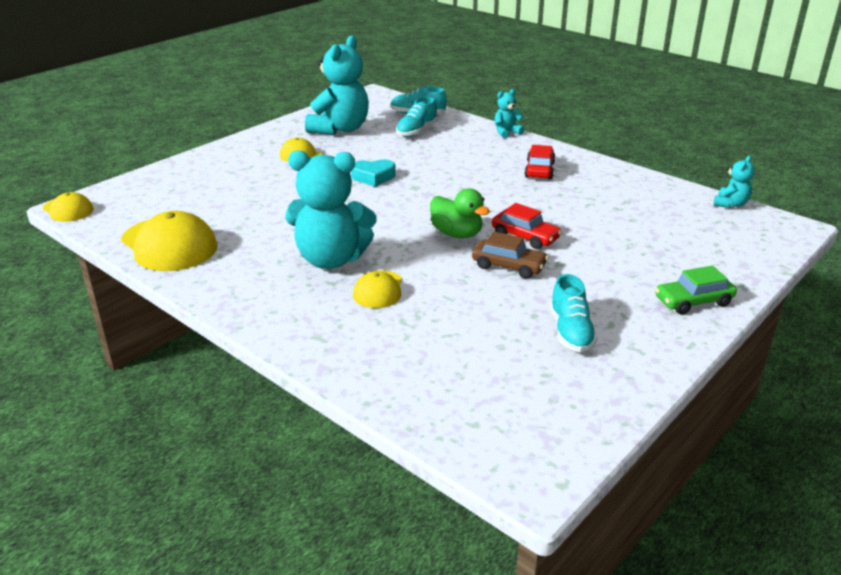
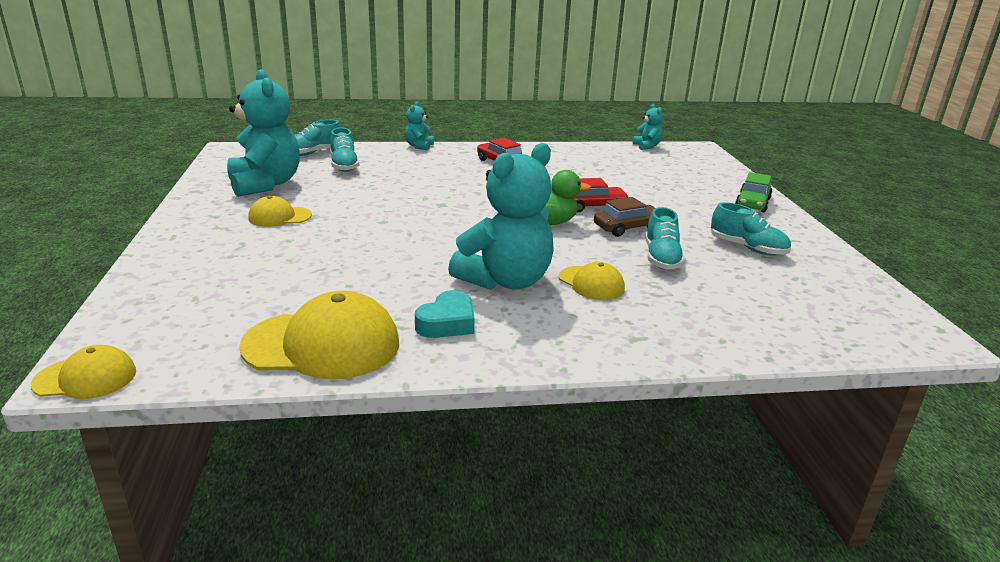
camera: 50 degrees left, 5 degrees down
turquoise heart [351,159,396,187] -> turquoise heart moved to [415,290,475,338]
none -> turquoise shoe [645,207,685,270]

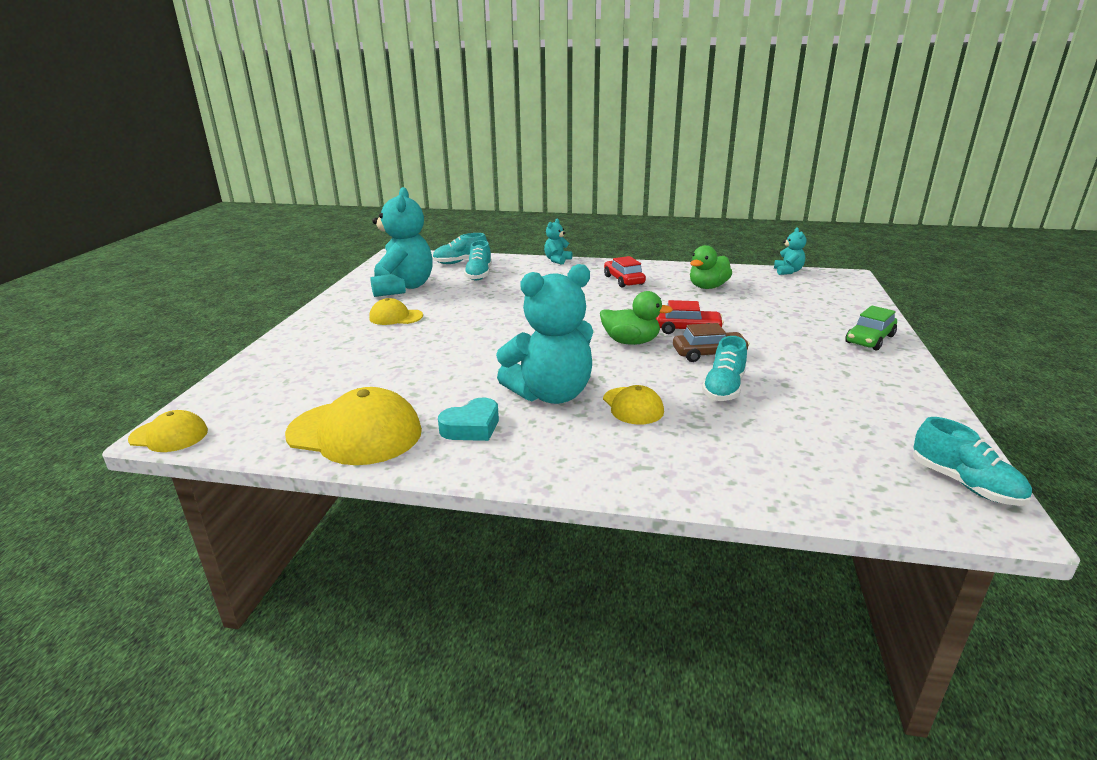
camera: 20 degrees right, 0 degrees up
turquoise shoe [711,202,791,256] -> turquoise shoe moved to [913,417,1032,506]
none -> green duck [690,245,732,289]

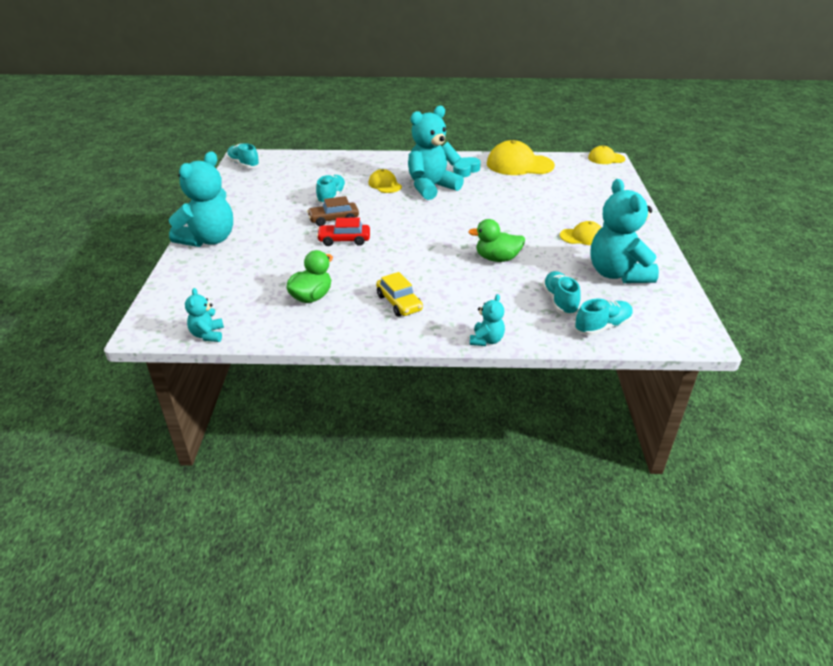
camera: 170 degrees right, 10 degrees up
green duck [600,291,673,345] -> green duck moved to [468,219,525,262]
red car [604,256,646,288] -> yellow car [376,272,423,317]
green car [845,305,897,350] -> turquoise teddy bear [169,152,233,247]

